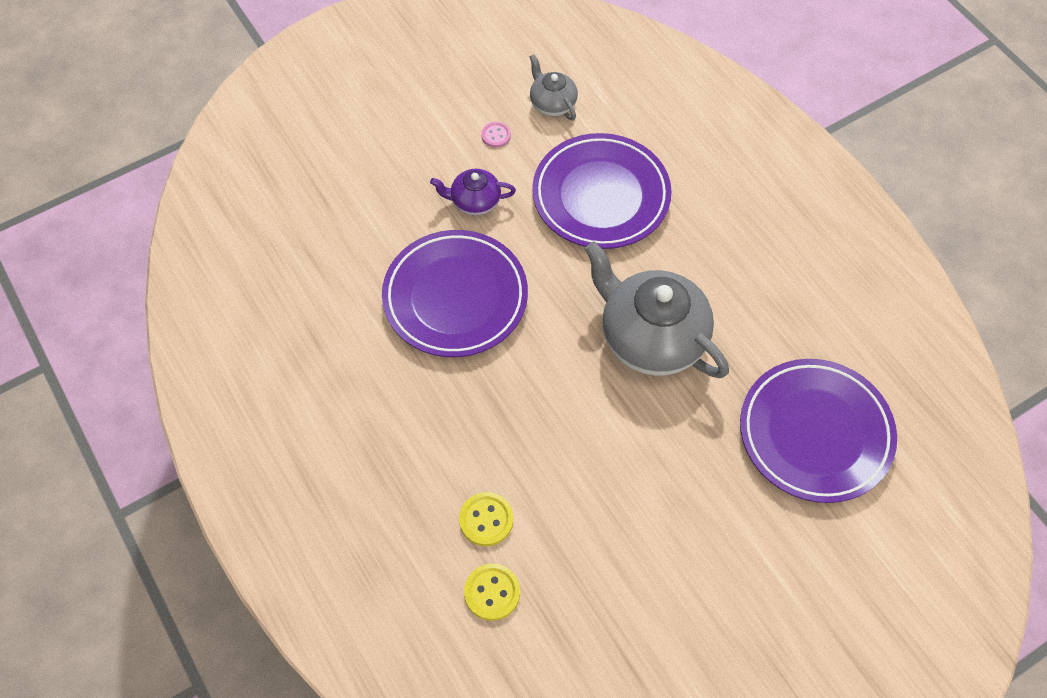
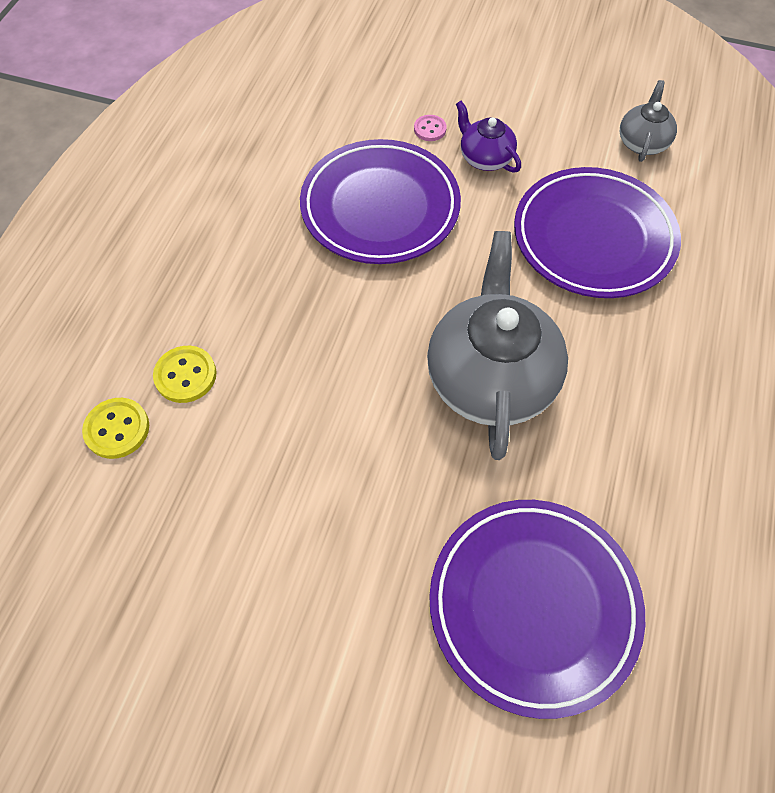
camera: 50 degrees right, 0 degrees up
pink button [481,122,511,148] -> pink button moved to [414,115,447,141]

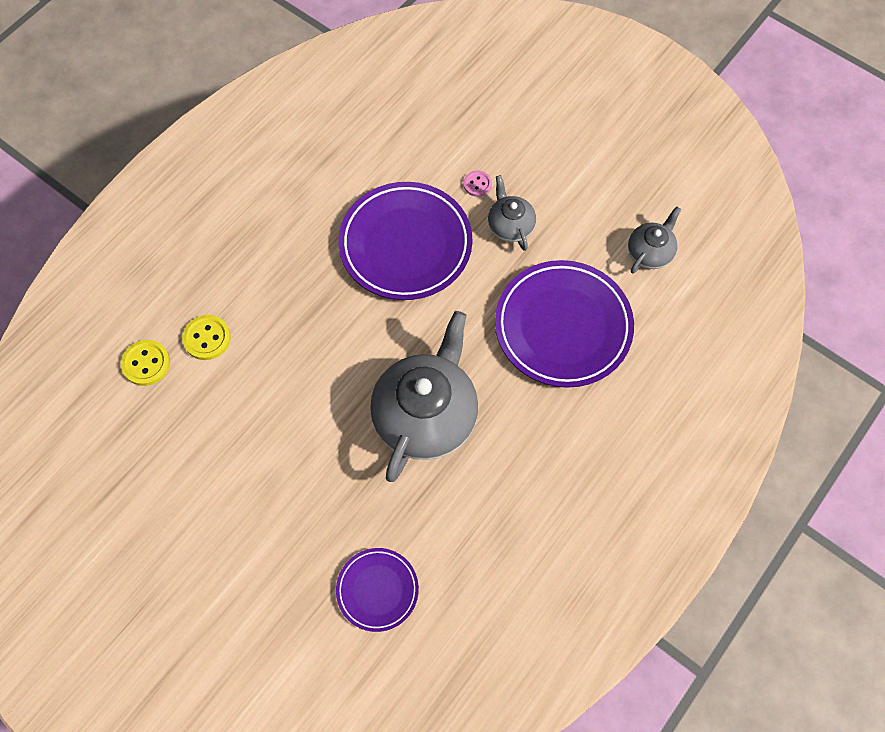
camera: 20 degrees right, 5 degrees up
purple plate [429,500,645,719] -> purple plate [336,548,419,632], size x0.54
purple teapot [456,101,521,173] -> grey teapot [488,175,536,251]

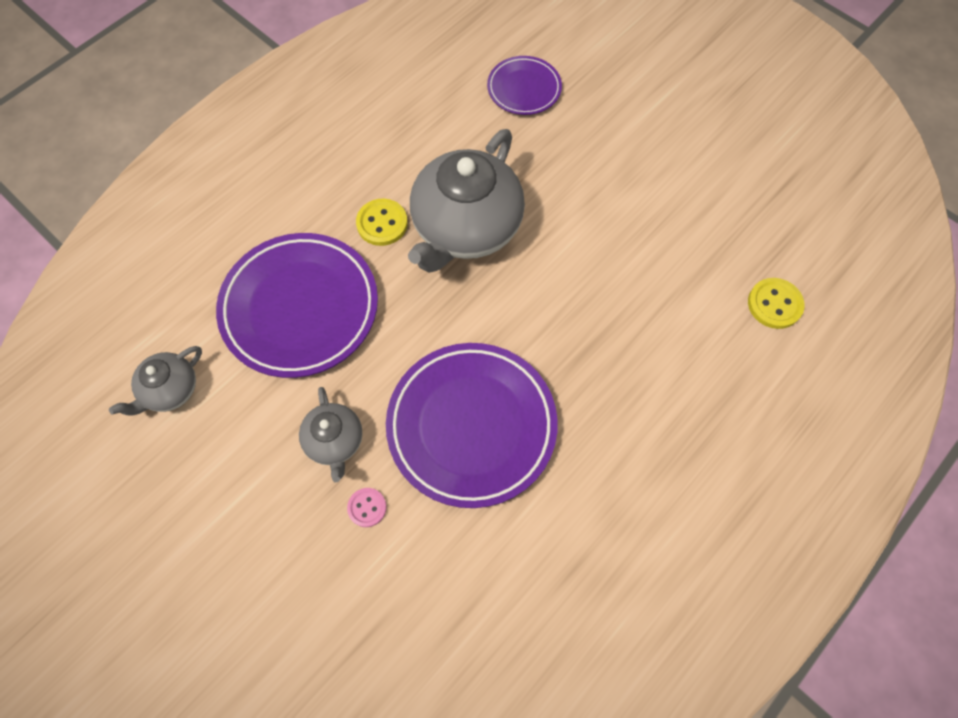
camera: 175 degrees left, 0 degrees up
yellow button [182,315,231,360] -> yellow button moved to [356,199,408,246]

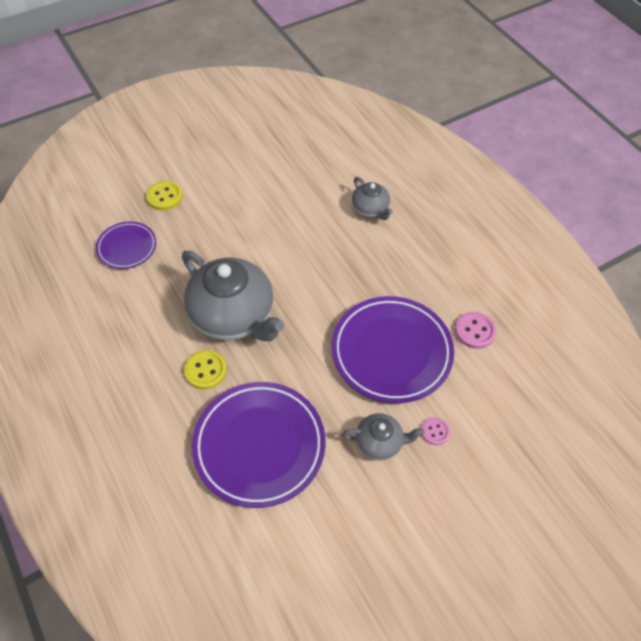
camera: 75 degrees left, 10 degrees down
grey teapot [109,346,202,416] -> grey teapot moved to [352,177,393,220]
yellow button [748,278,805,329] -> yellow button moved to [146,181,183,210]
none -> pink button [455,312,496,349]

